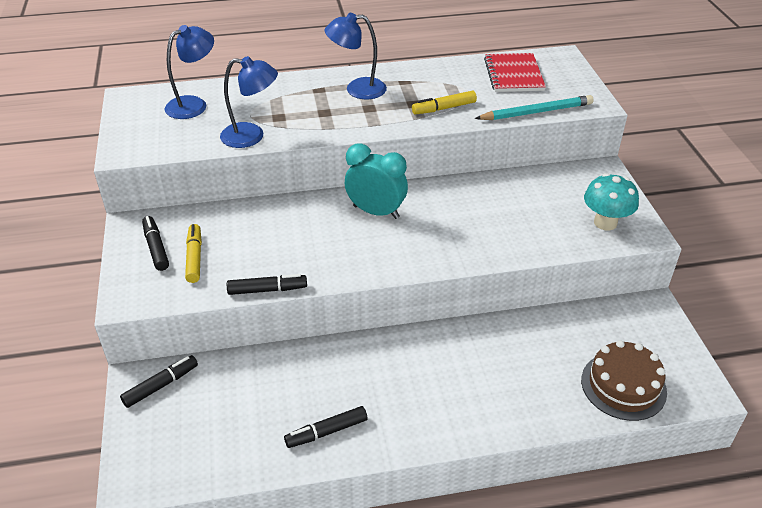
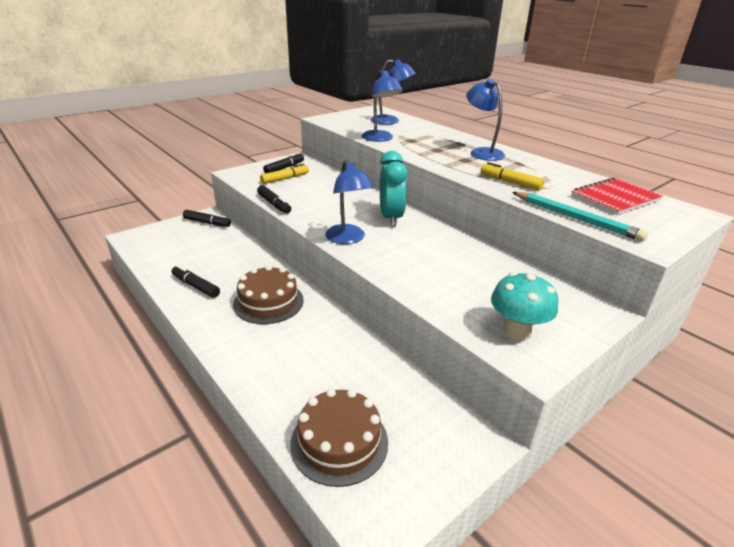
camera: 60 degrees right, 10 degrees down
none -> brown cake [233,265,304,324]
none -> blue lamp [325,160,374,244]

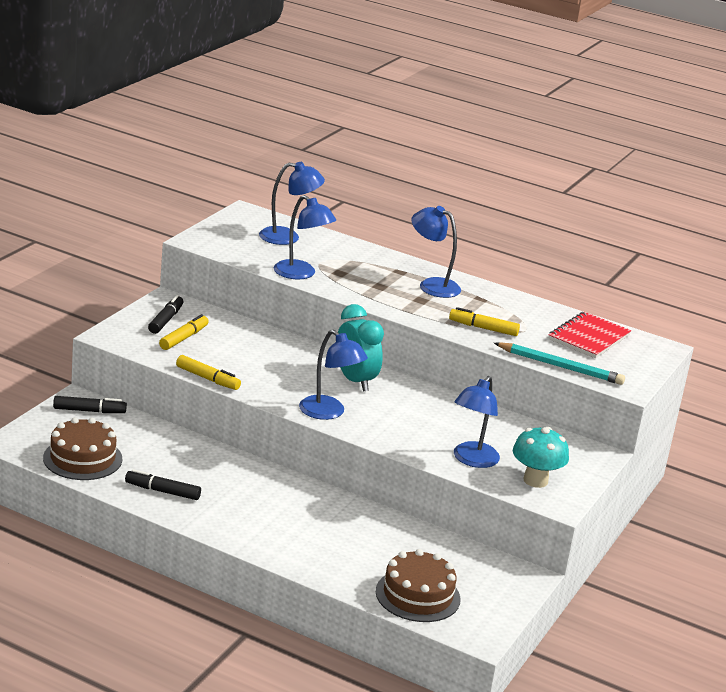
camera: 25 degrees left, 5 degrees down
brown cake [233,265,304,324] -> brown cake moved to [43,417,122,480]
black marker [257,185,291,214] -> yellow marker [176,355,241,390]
none -> blue lamp [454,376,500,468]

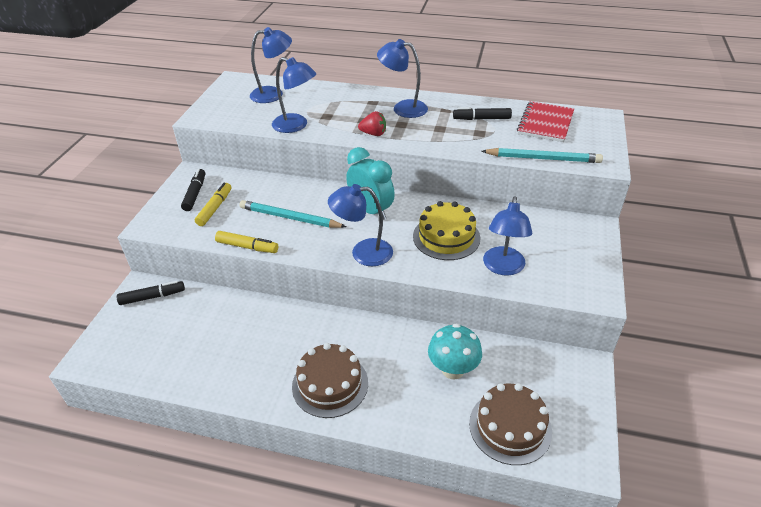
camera: 10 degrees left, 15 degrees up
brown cake [43,417,122,480] -> brown cake moved to [292,343,368,418]
black marker [125,469,201,500] -> black marker moved to [453,107,512,120]
blue lamp [299,330,368,420] -> blue lamp turned 150 degrees clockwise [328,184,393,266]
yellow marker [449,307,520,336] -> none
turquoise mushroom [513,427,569,488] -> turquoise mushroom moved to [428,324,482,380]
none -> turquoise pencil [239,200,346,228]
none -> red strawberry [358,111,386,136]
none -> yellow cake [413,201,481,260]

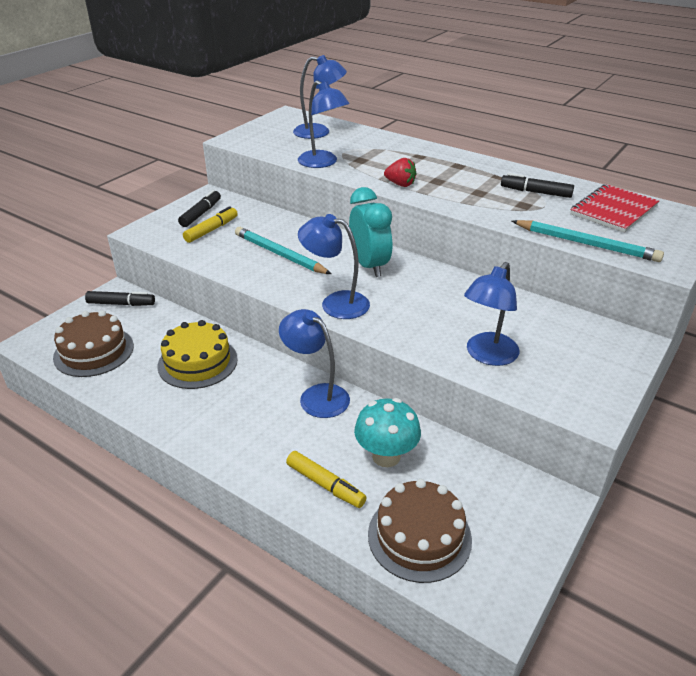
camera: 20 degrees right, 5 degrees down
yellow marker [215,231,278,253] -> yellow marker moved to [286,451,367,508]
brown cake [292,343,368,418] -> brown cake moved to [53,310,134,377]
blue lamp [377,39,428,118] -> blue lamp moved to [279,309,350,418]
yellow cake [413,201,481,260] -> yellow cake moved to [158,320,238,389]

